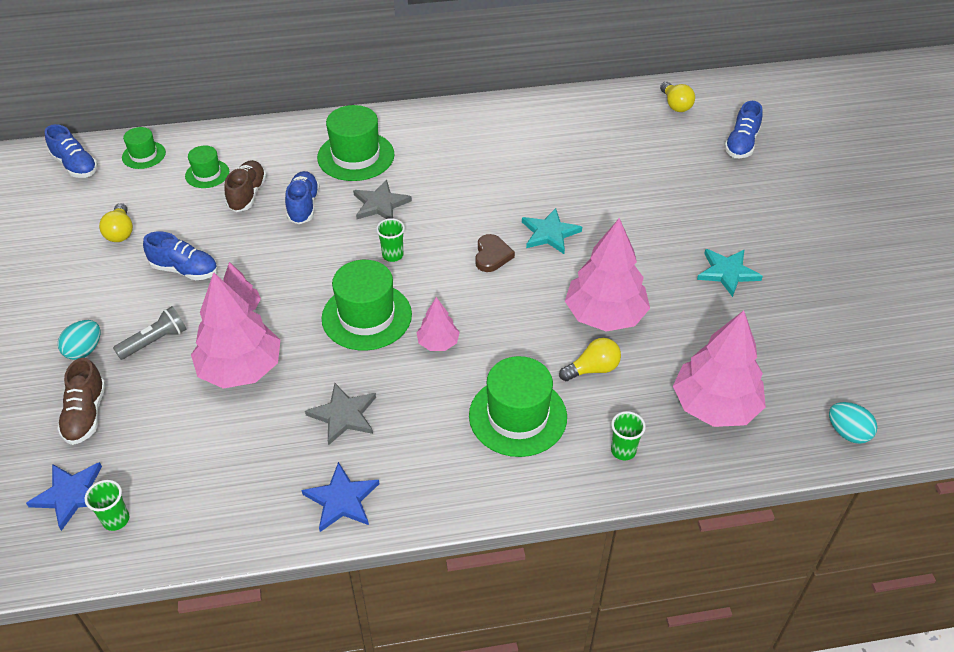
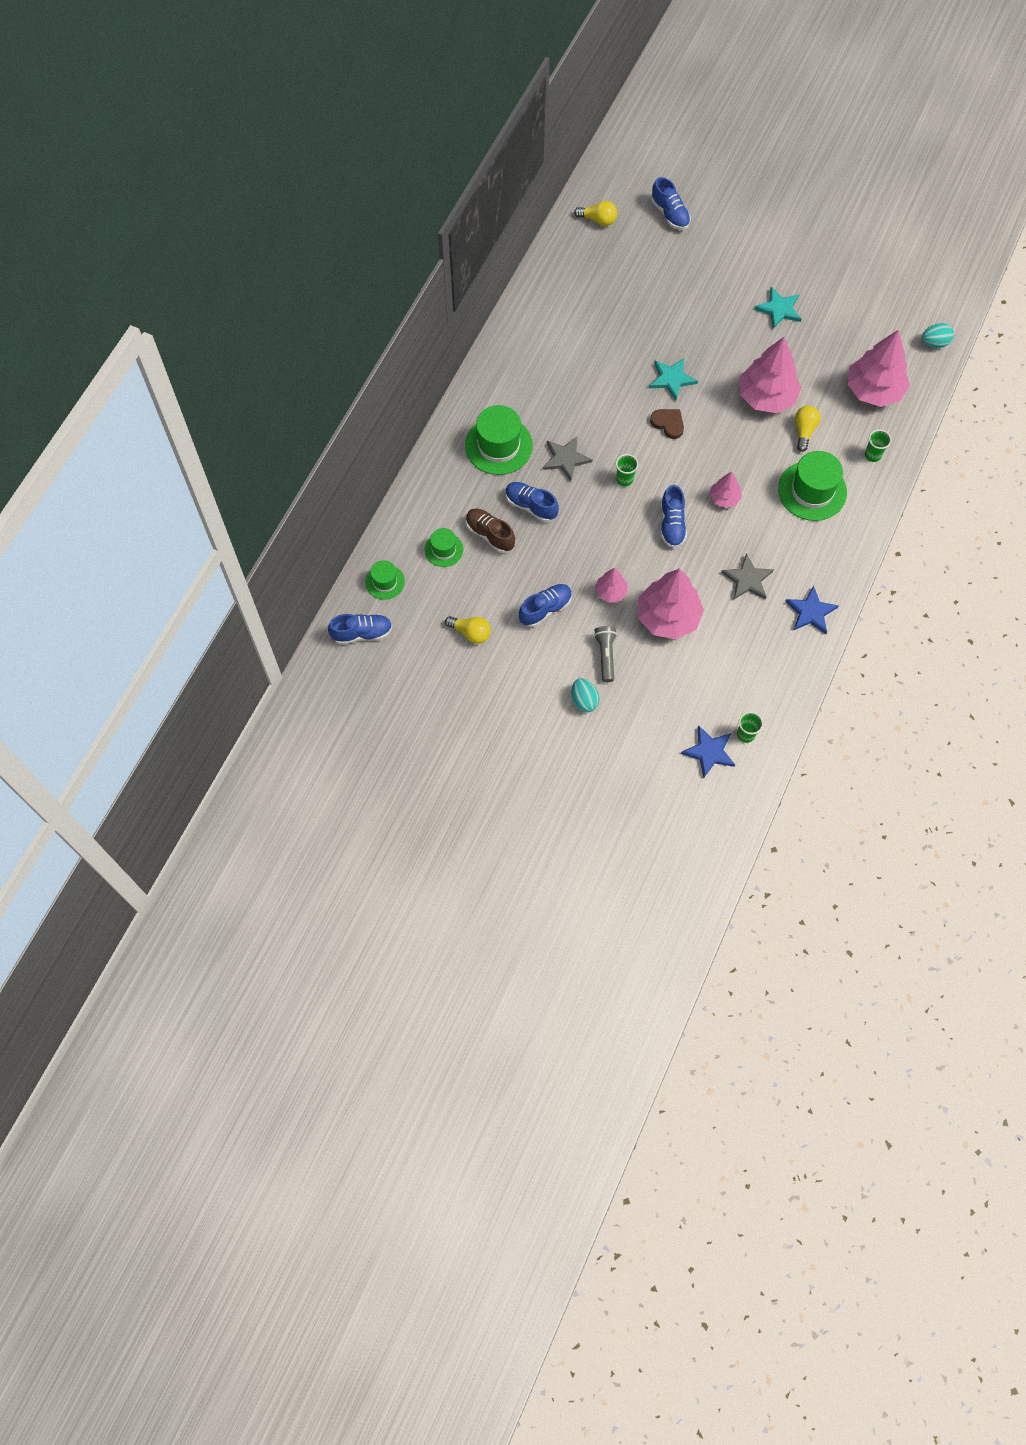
camera: 55 degrees left, 20 degrees up
brown shoe [57,358,106,445] -> none
green hat [322,260,412,351] -> blue shoe [661,485,687,548]

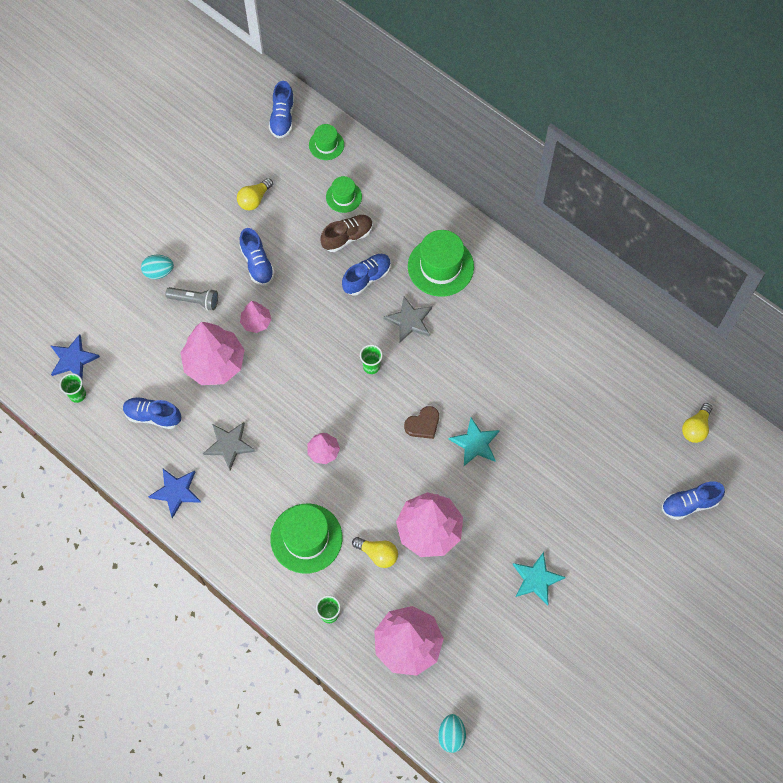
camera: 105 degrees right, 0 degrees up
blue shoe [661,485,687,548] -> blue shoe moved to [123,397,181,429]

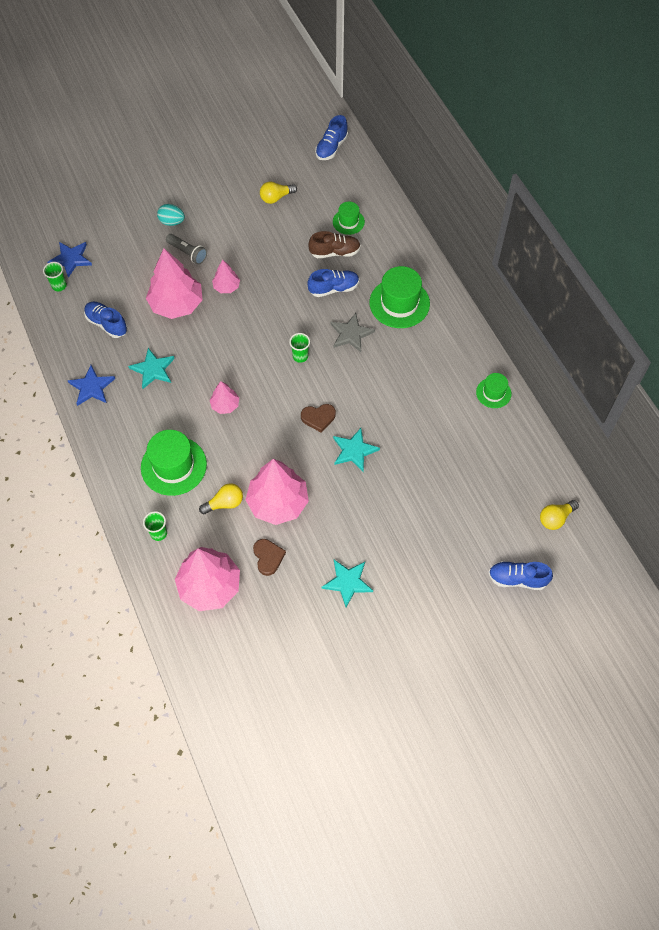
camera: 25 degrees right, 5 degrees down
grey star [203,422,256,470] -> turquoise star [128,348,175,389]
blue shoe [239,228,275,286] -> none
green hat [309,124,344,160] -> green hat moved to [476,373,511,408]
yellow light bulb [352,537,398,568] -> yellow light bulb turned 75 degrees counterclockwise [199,483,243,514]
turquoise egg [438,714,466,753] -> none
none -> brown heart [253,539,286,576]

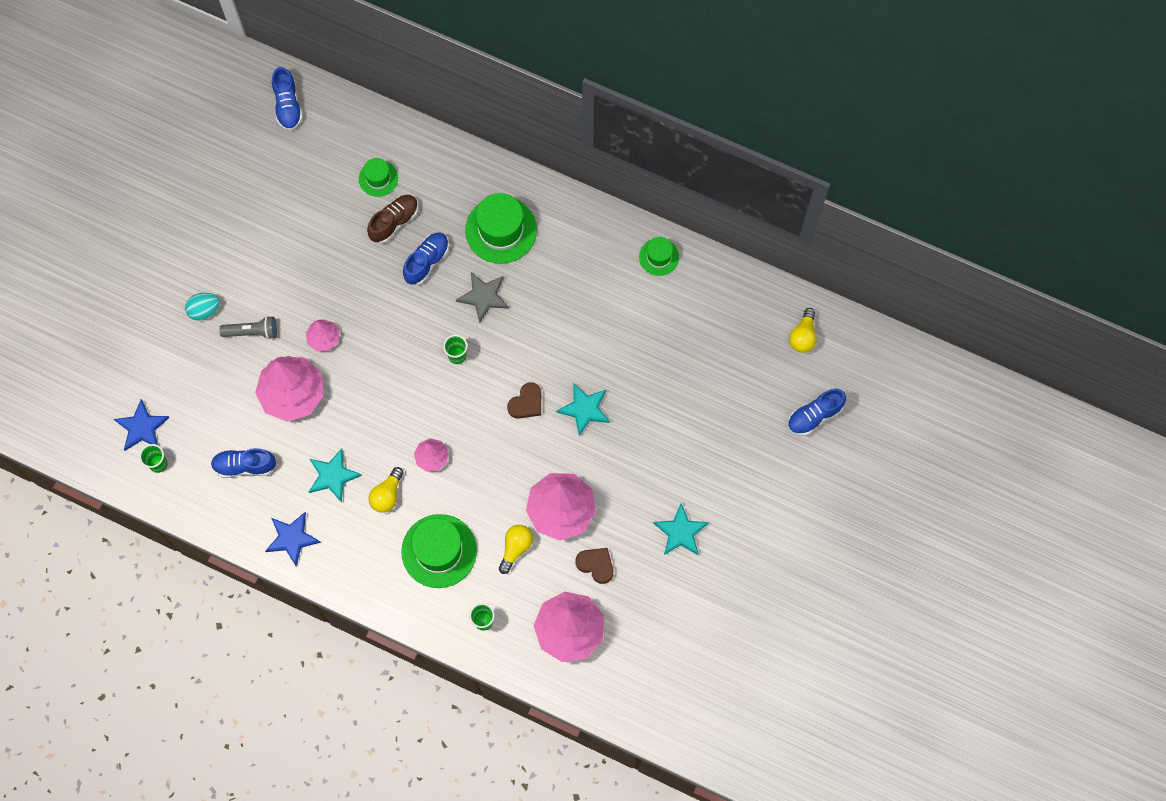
camera: 40 degrees left, 10 degrees up
yellow light bulb [260,182,297,204] -> yellow light bulb moved to [368,467,404,513]

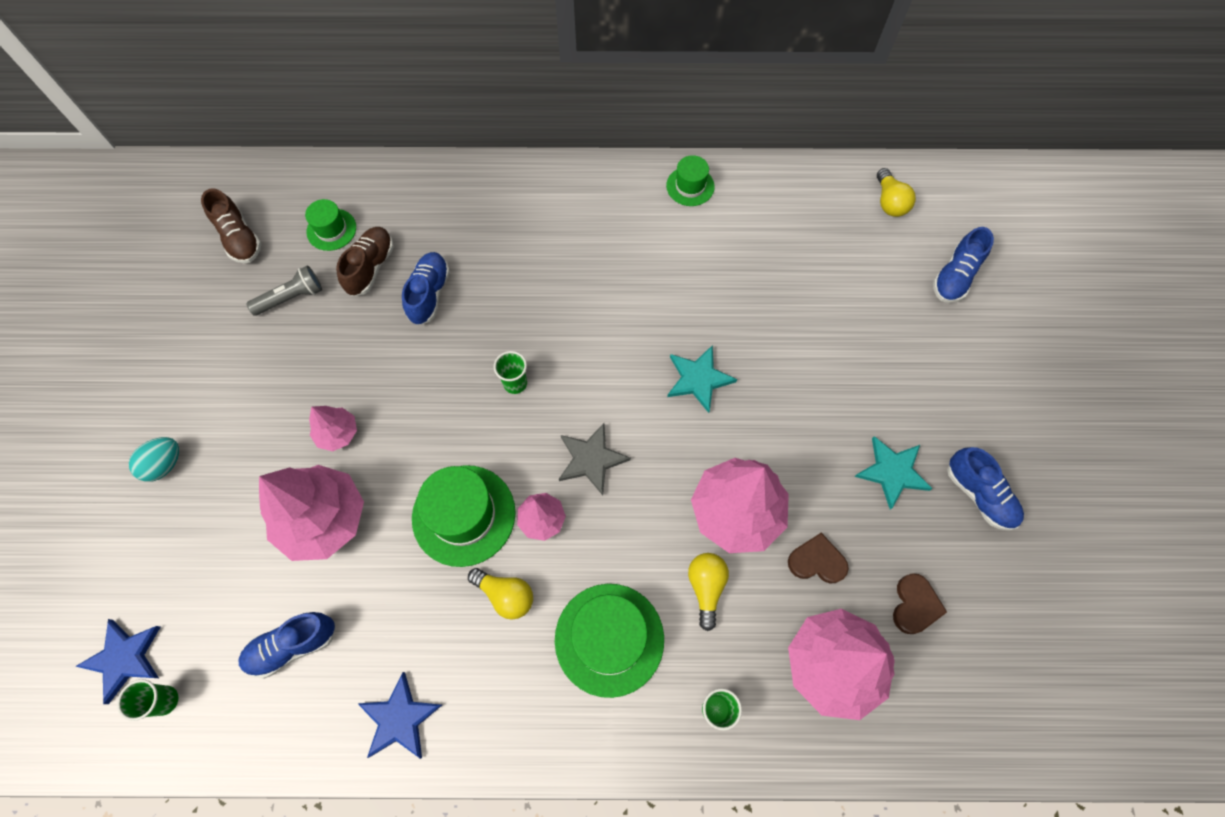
camera: 25 degrees left, 5 degrees down
grey flashlight [219,316,277,339] -> grey flashlight moved to [246,265,322,316]
blue shoe [272,67,303,131] -> blue shoe moved to [947,447,1024,531]
turquoise star [309,448,362,503] -> none
yellow light bulb [368,467,404,513] -> yellow light bulb turned 60 degrees counterclockwise [468,568,533,620]
grey star [456,272,509,323] -> grey star moved to [559,423,631,495]
green hat [465,193,537,264] -> green hat moved to [412,465,516,567]
brown heart [507,382,541,419] -> brown heart moved to [893,573,947,634]
none -> brown shoe [201,188,261,263]

